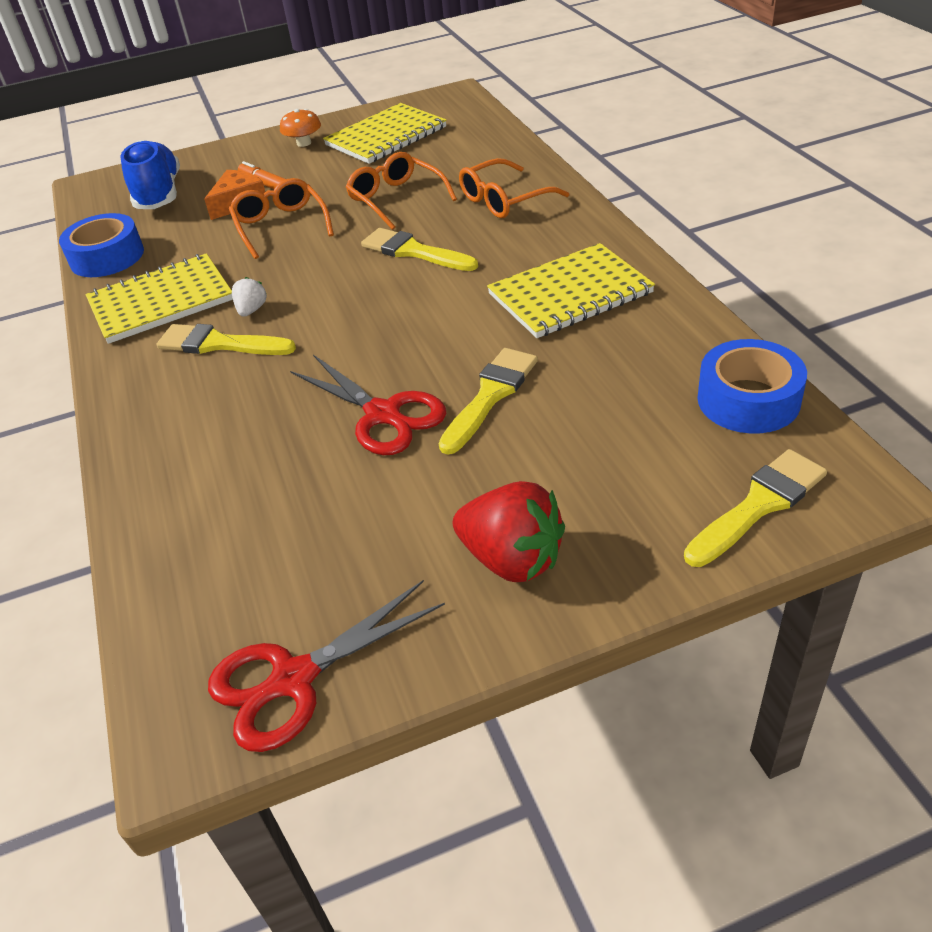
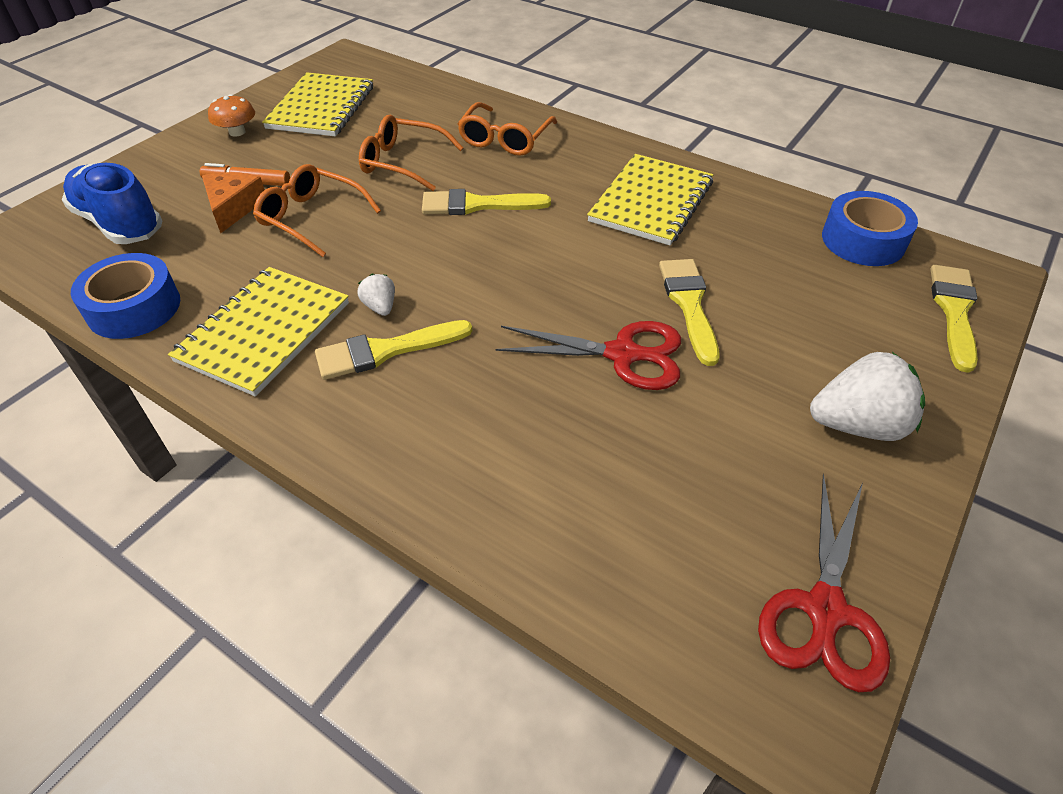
camera: 40 degrees left, 5 degrees up
red strawberry [453,481,565,582] -> white strawberry [810,352,925,441]

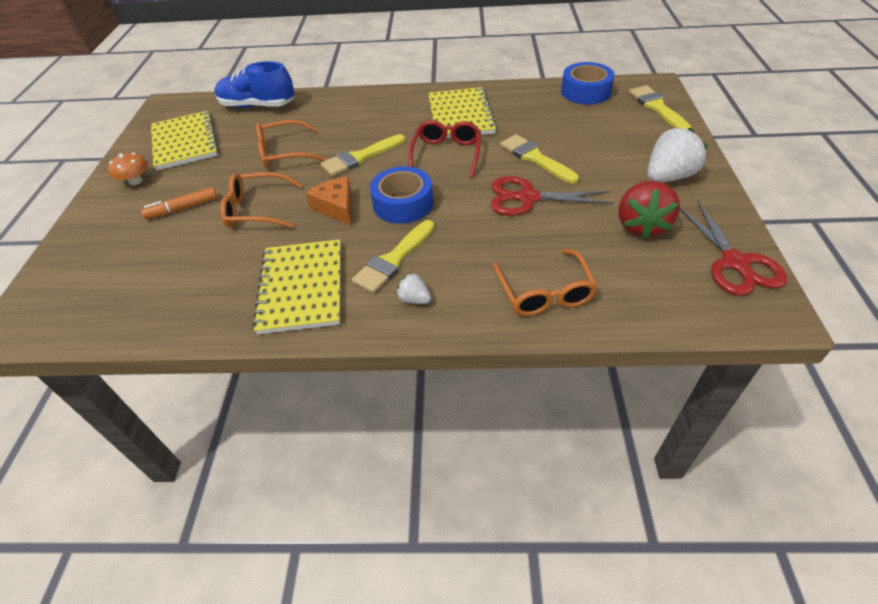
camera: 30 degrees left, 0 degrees up
blue shoe [62,163,162,244] -> blue shoe moved to [215,61,294,108]
blue tape [71,253,180,339] -> blue tape moved to [370,166,433,224]
orange cheese [202,172,265,233] -> orange cheese moved to [306,176,352,225]
white strawberry [357,274,395,316] -> white strawberry moved to [396,273,431,304]
orange glasses [458,102,557,156] -> orange glasses moved to [492,249,598,316]
red scissors [495,321,681,390] -> red scissors turned 150 degrees counterclockwise [491,176,614,216]
none -> red glasses [408,120,481,178]
none -> red strawberry [618,180,680,239]

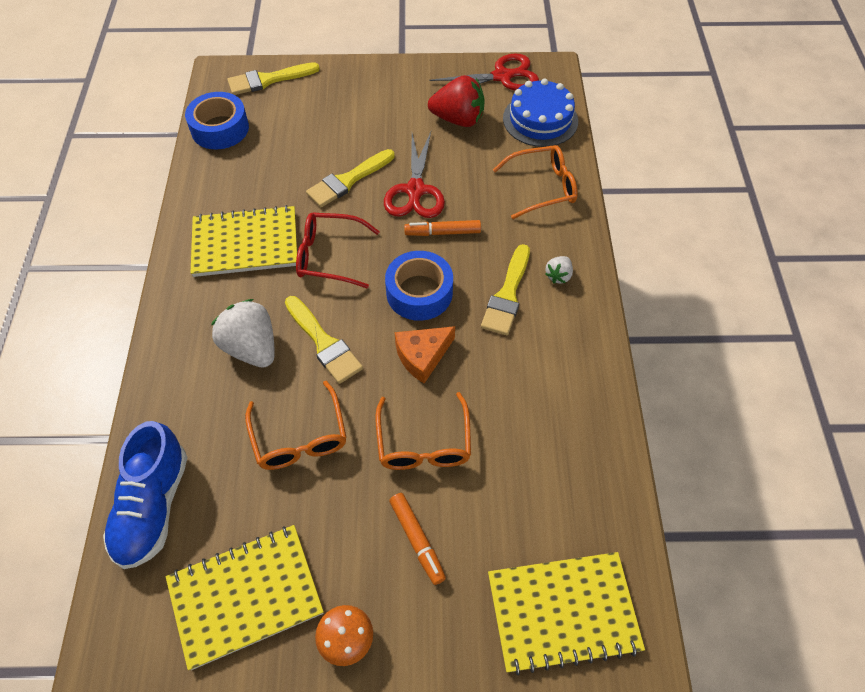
camera: 95 degrees left, 10 degrees up
yellow notebook [252,239,341,334] -> yellow notebook moved to [488,552,645,675]
yellow brush [352,220,435,293] -> yellow brush turned 75 degrees clockwise [481,244,530,335]
white strawberry [647,128,708,182] -> white strawberry moved to [211,299,275,368]
none -> orange marker [404,220,481,236]
none -> blue cake [503,78,578,147]

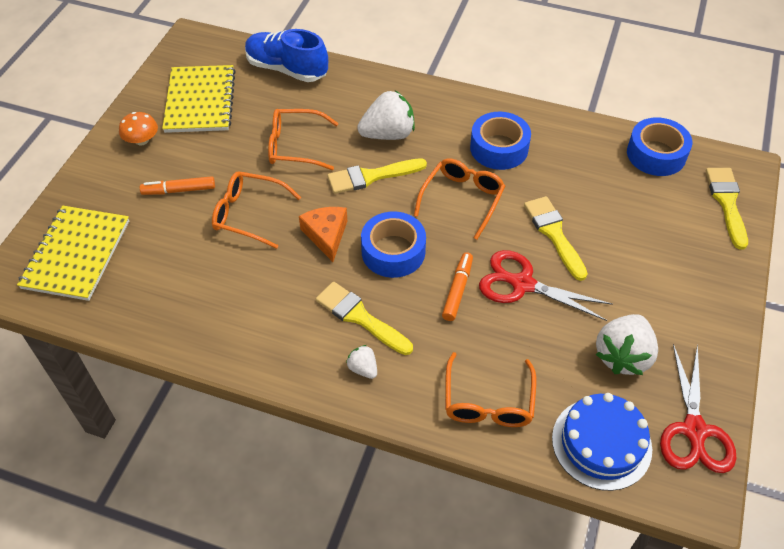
camera: 110 degrees right, 5 degrees down
yellow notebook [190,205,297,277] -> blue tape [470,112,531,170]
red glasses [296,213,380,288] -> orange glasses [414,159,505,240]
red strawberry [428,75,484,127] -> white strawberry [596,314,658,375]

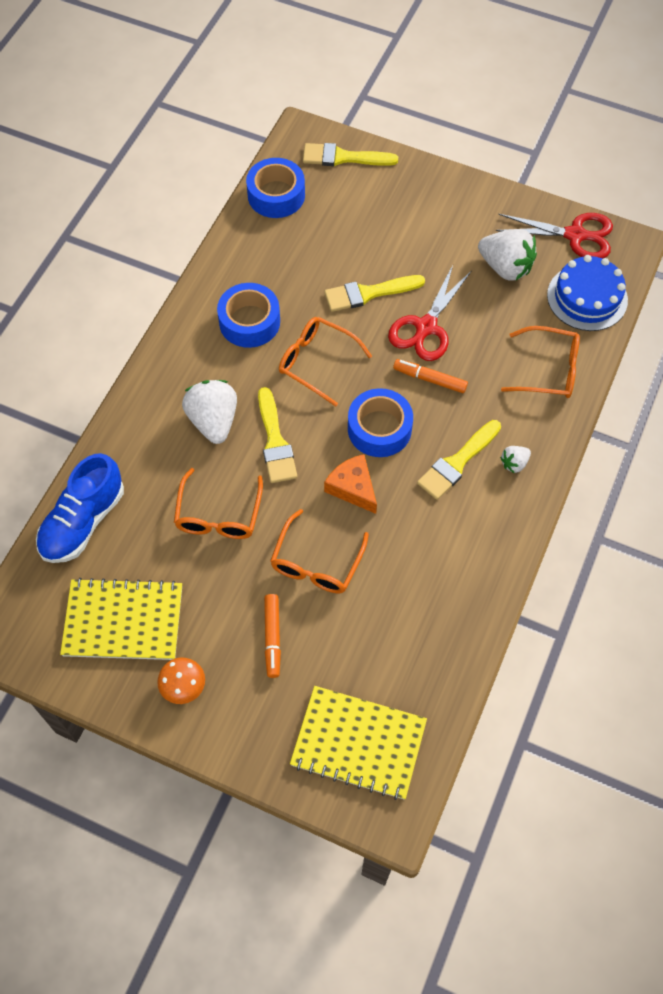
camera: 85 degrees left, 10 degrees up
orange cheese [299,207,347,262] -> orange cheese turned 60 degrees clockwise [324,454,377,514]

